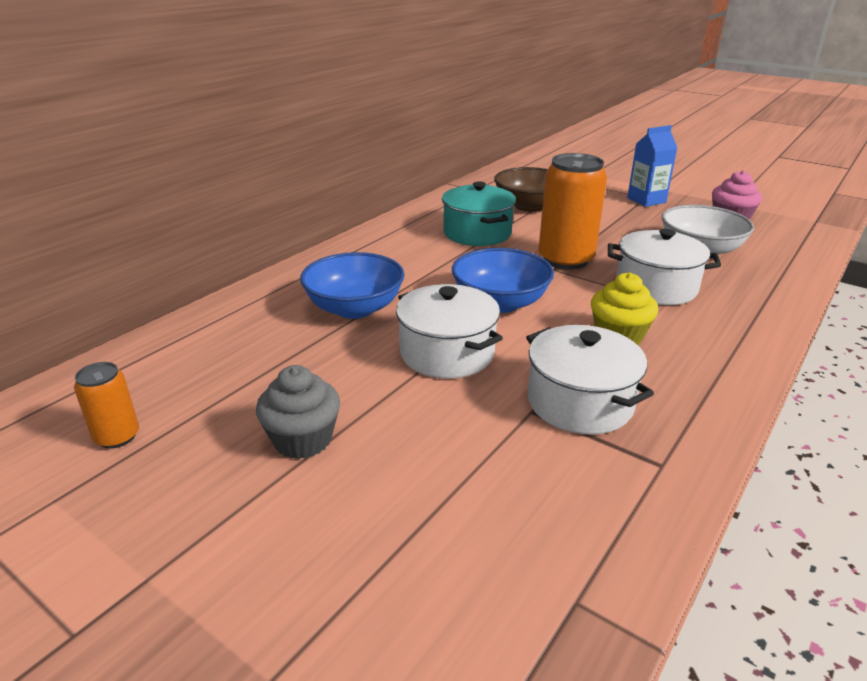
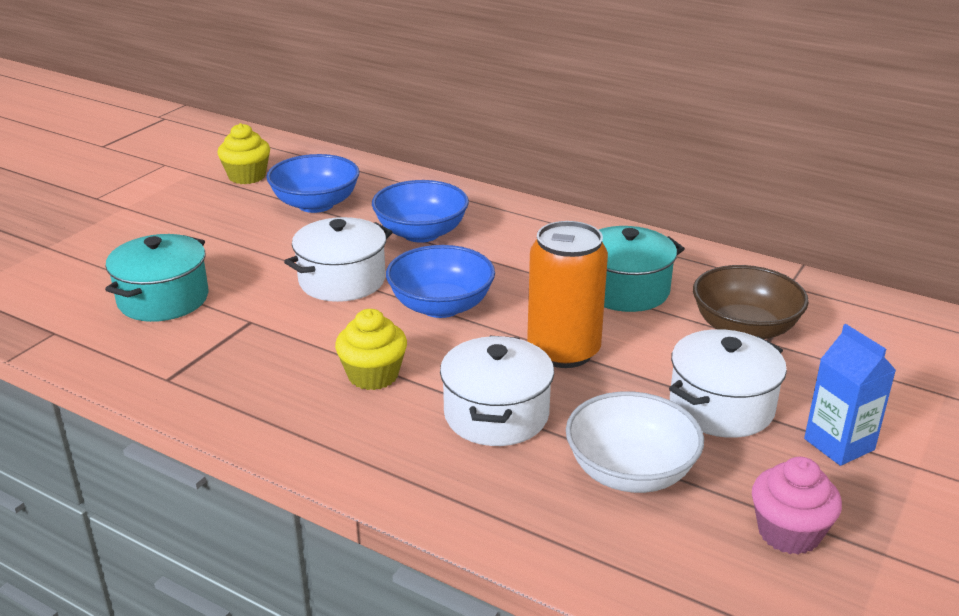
camera: 85 degrees right, 0 degrees up
orange can [74,362,139,449] -> yellow cupcake [217,123,270,184]
grey cupcake [256,365,340,459] -> none
white pot [526,325,654,435] -> white pot moved to [669,329,787,438]
none -> turquoise pot [105,234,209,322]
none -> blue bowl [266,154,359,213]

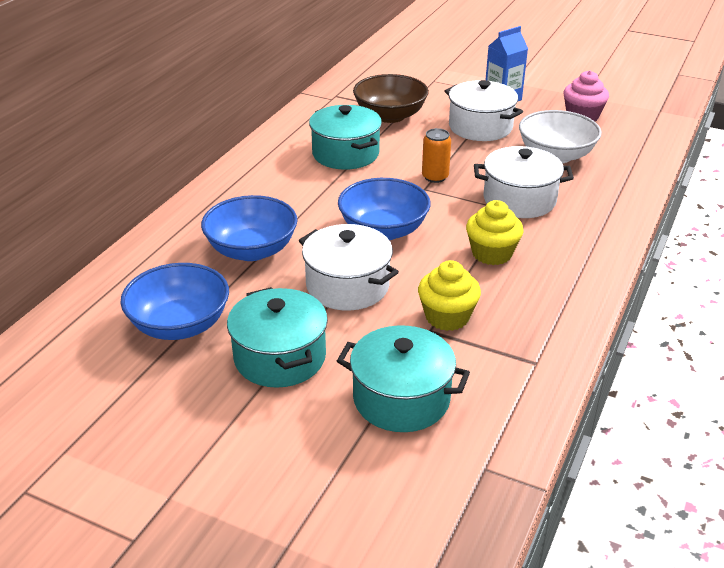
camera: 95 degrees left, 5 degrees up
yellow cupcake [217,123,270,184] -> yellow cupcake moved to [418,260,481,331]
orange can [527,221,608,368] -> orange can [422,128,451,183], size x0.51
none -> turquoise pot [227,287,328,388]

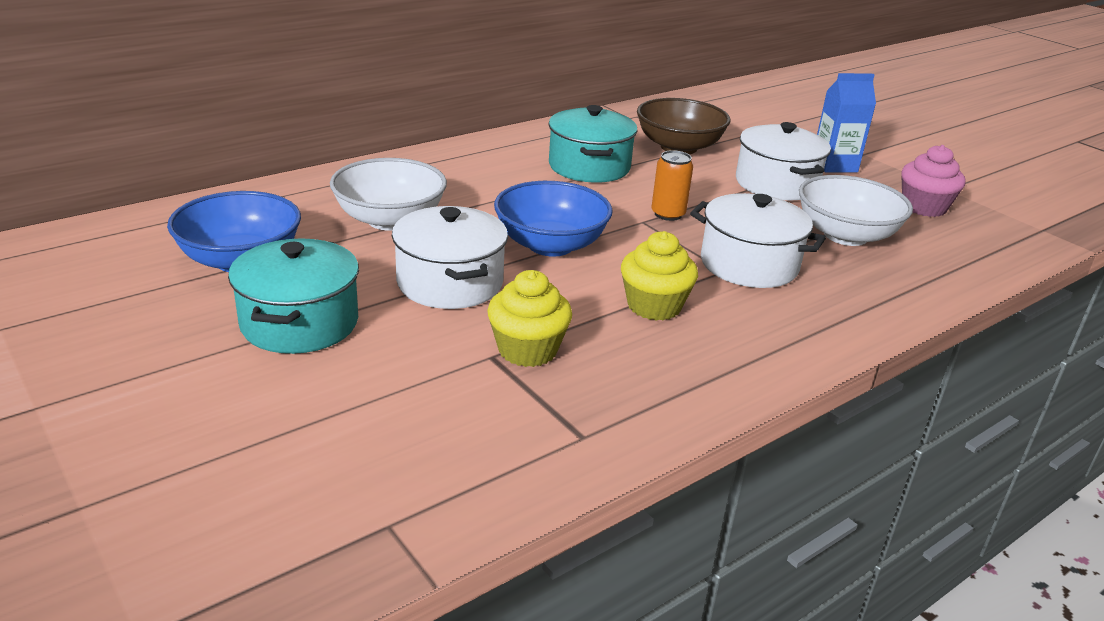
camera: 25 degrees right, 5 degrees down
blue bowl [201,195,298,261] -> white bowl [330,158,447,231]
turquoise pot [337,325,470,432] -> none

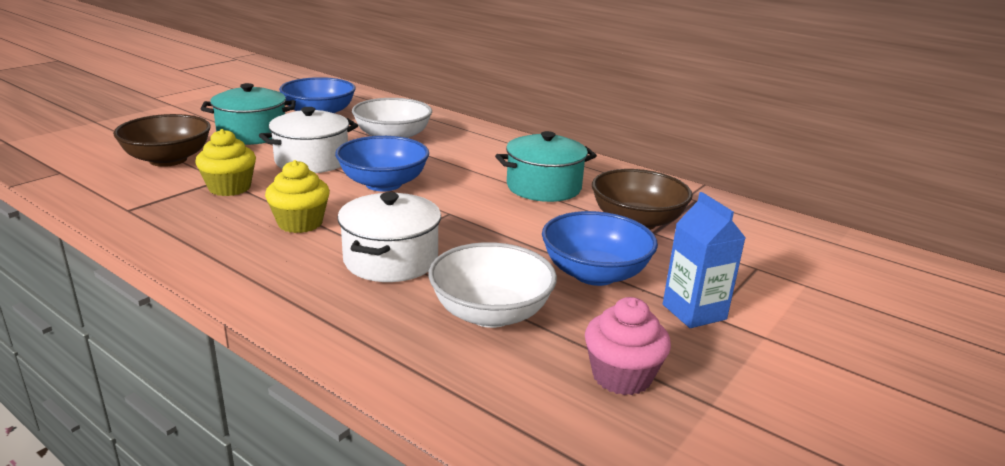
camera: 75 degrees right, 5 degrees down
orange can [651,150,693,221] -> none
white pot [736,122,831,200] -> blue bowl [542,211,658,286]
none -> brown bowl [113,114,211,167]

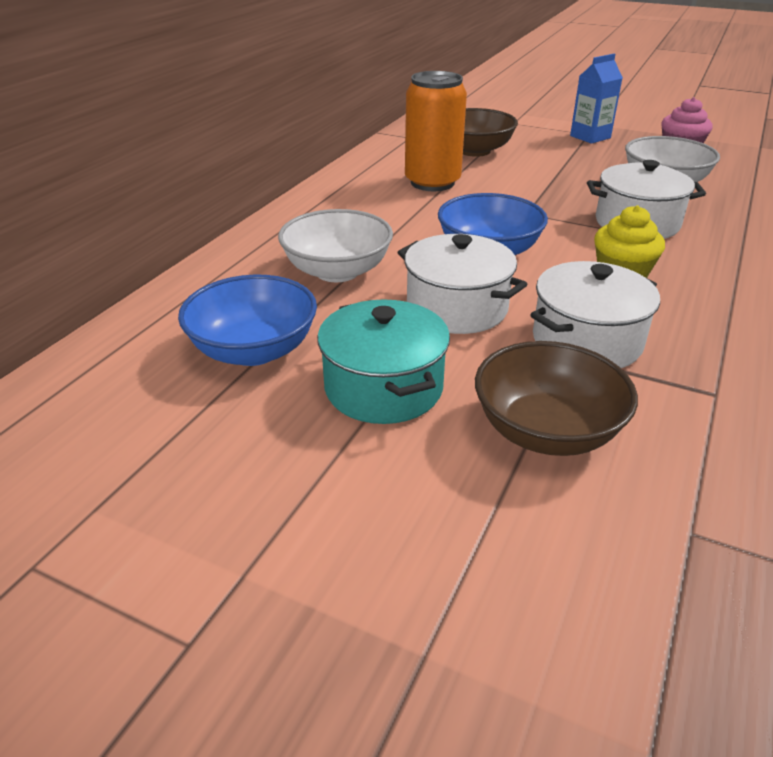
camera: 100 degrees left, 10 degrees up
yellow cupcake [195,129,256,196] -> white pot [530,261,660,368]
turquoise pot [495,131,597,202] -> orange can [405,71,467,191]
blue bowl [542,211,658,286] -> none

